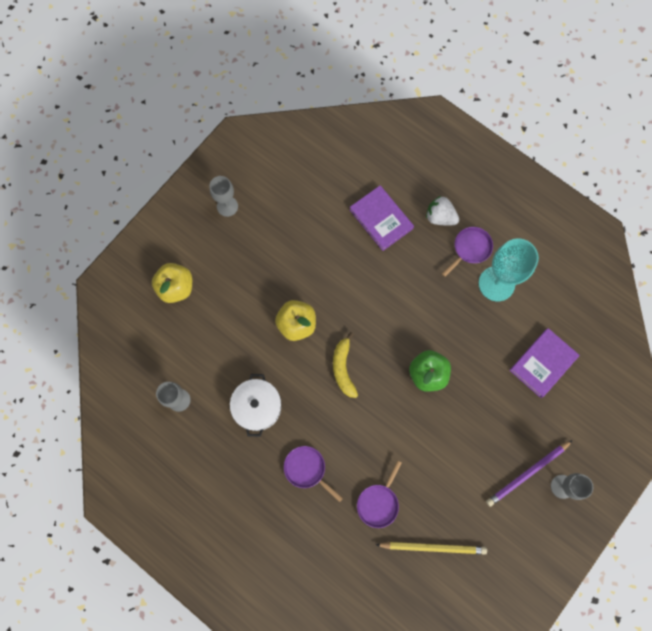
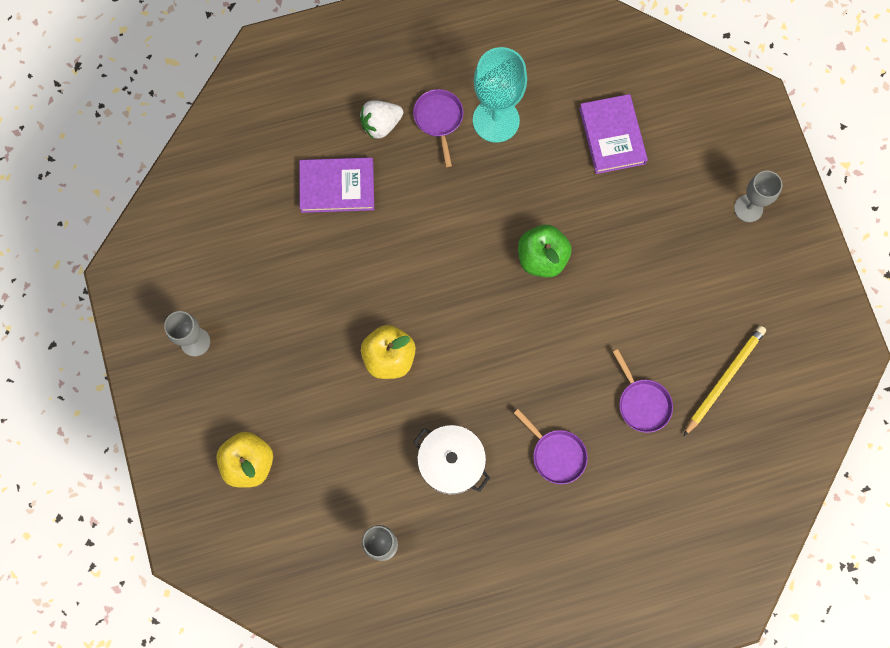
camera: 55 degrees left, 0 degrees up
purple pan [284,446,343,502] -> purple pan turned 120 degrees counterclockwise [514,409,588,484]
yellow banana [333,332,358,398] -> none
purple pencil [486,440,573,507] -> none

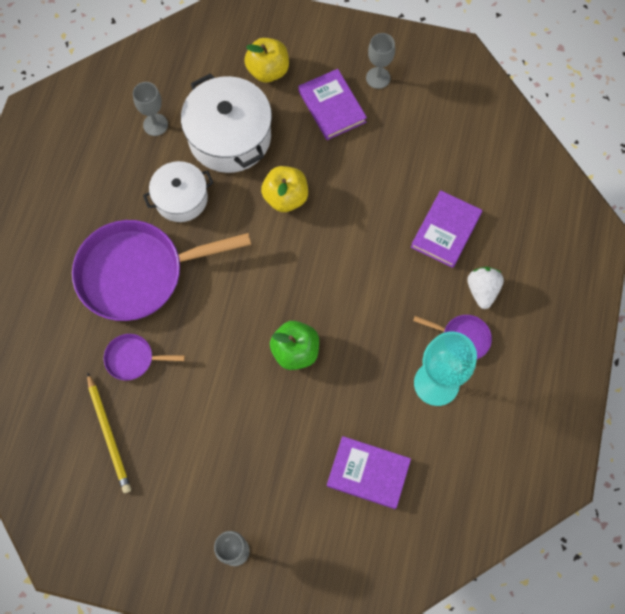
camera: 120 degrees right, 5 degrees down
purple pan [514,409,588,484] -> purple pan [72,220,251,321], size x2.28
none -> white pot [181,73,272,173]
none -> purple book [298,69,367,140]

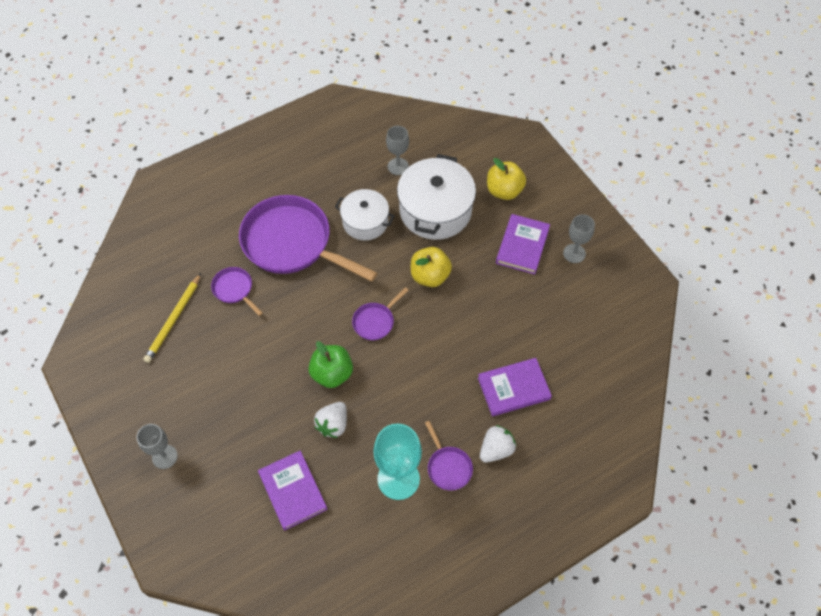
camera: 45 degrees right, 10 degrees down
none -> white strawberry [314,402,347,438]
none -> purple pan [352,287,409,340]

